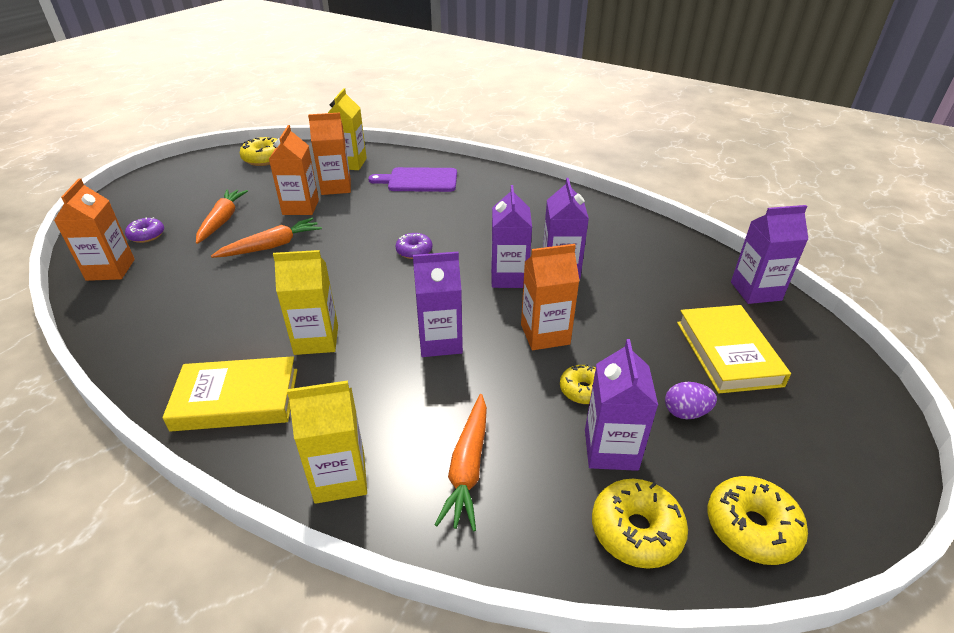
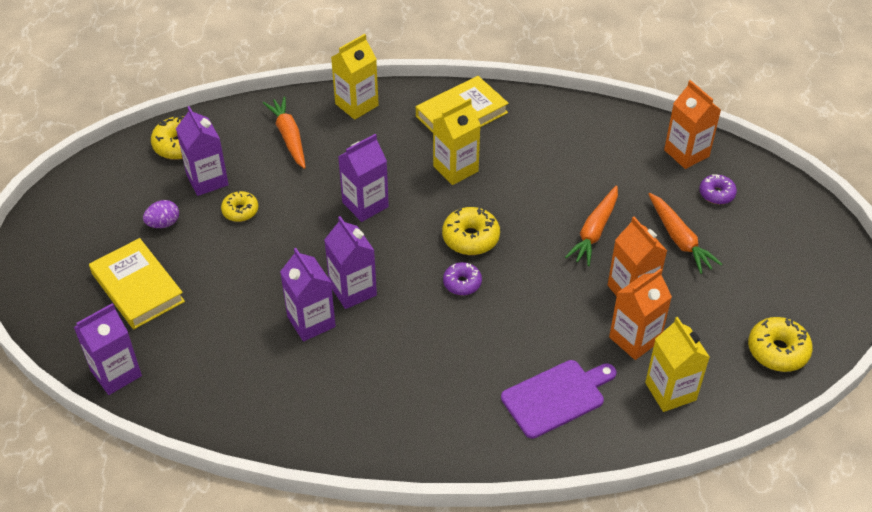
camera: 150 degrees right, 10 degrees up
orange carton [521,244,579,350] -> none
yellow donut [708,476,808,565] -> yellow donut moved to [442,207,500,255]

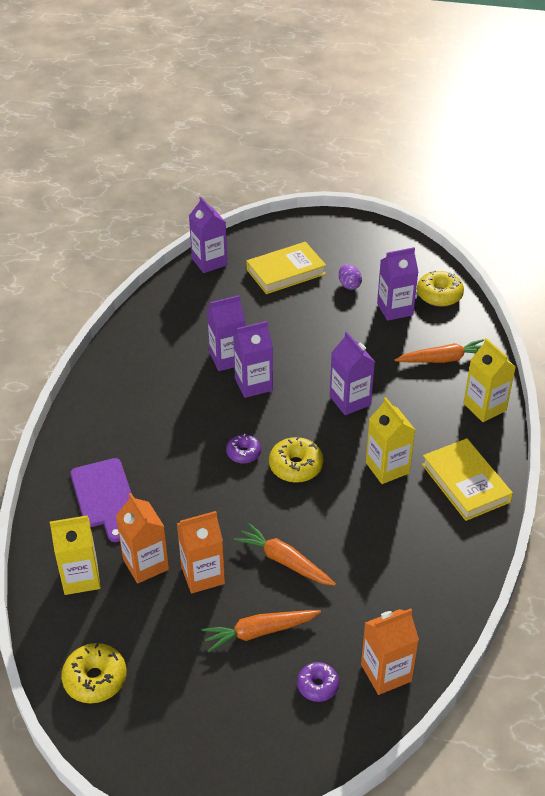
camera: 100 degrees right, 5 degrees down
yellow donut [221,191,258,222] -> none

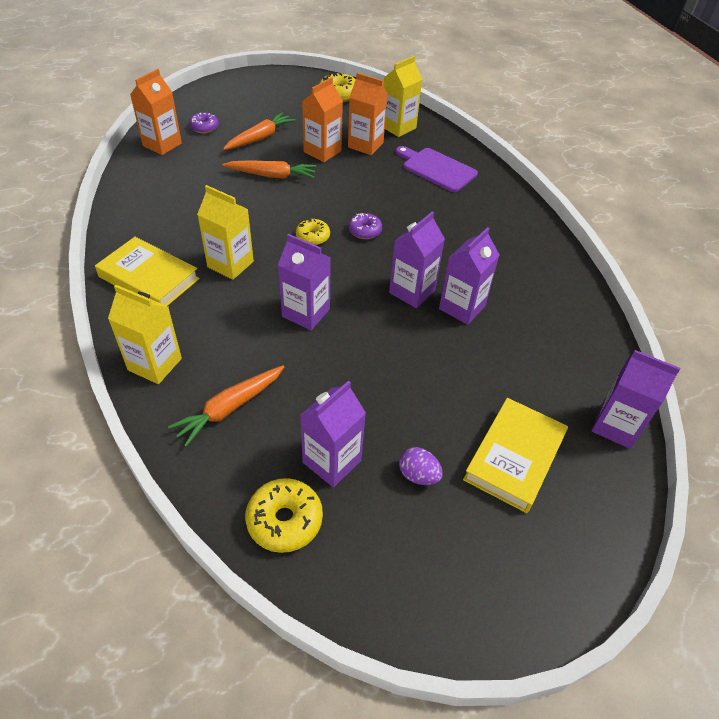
camera: 145 degrees right, 5 degrees up
yellow donut [269,436,323,483] -> yellow donut [296,219,330,245], size x0.65

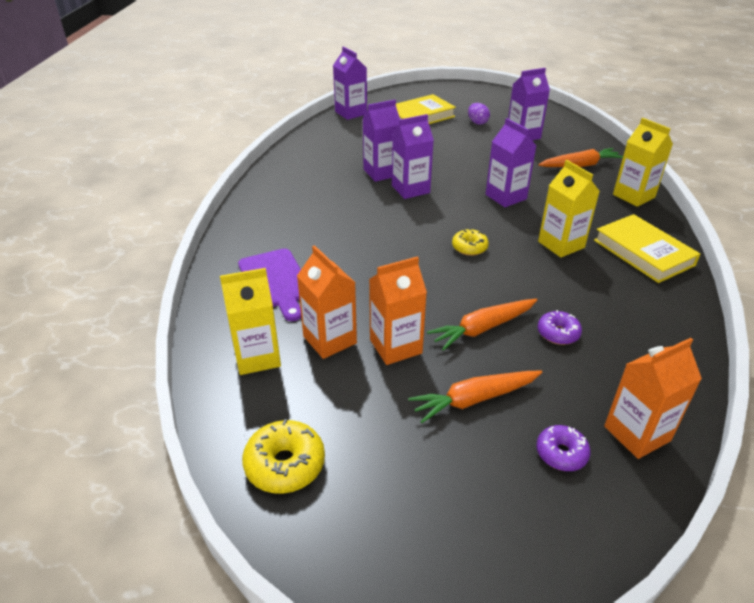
camera: 150 degrees left, 10 degrees down
orange carrot [222,160,316,179] -> orange carrot turned 60 degrees counterclockwise [427,299,537,351]
yellow donut [245,478,323,553] -> none
purple donut [348,213,382,239] -> purple donut moved to [538,310,582,345]

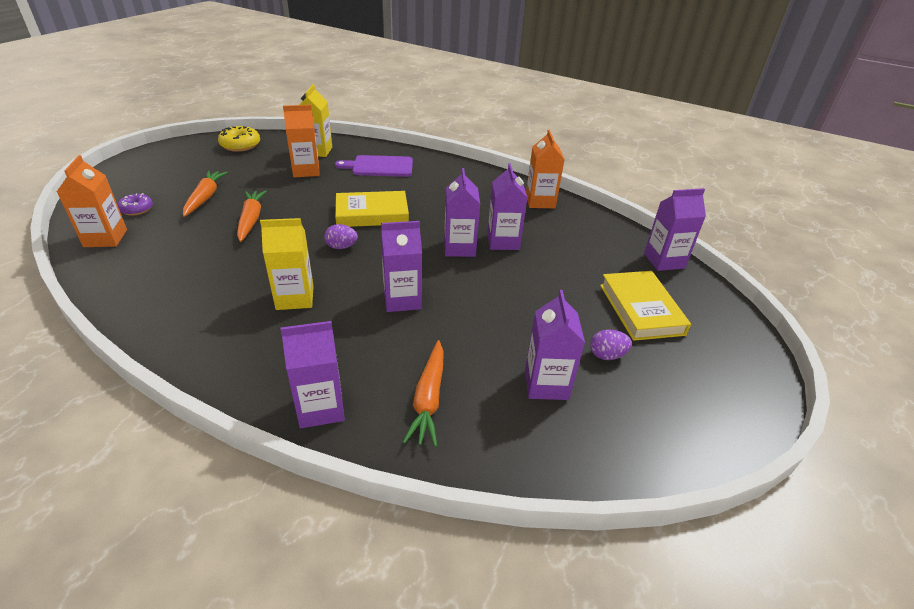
camera: 110 degrees right, 0 degrees up
orange carton [369,256,427,365] -> orange carton moved to [526,129,565,208]
yellow donut [452,228,489,256] -> purple egg [324,224,358,249]
purple donut [538,310,582,345] -> none
yellow book [594,214,700,283] -> yellow book moved to [335,191,409,227]
yellow carton [613,118,673,207] -> purple carton [281,321,345,428]

